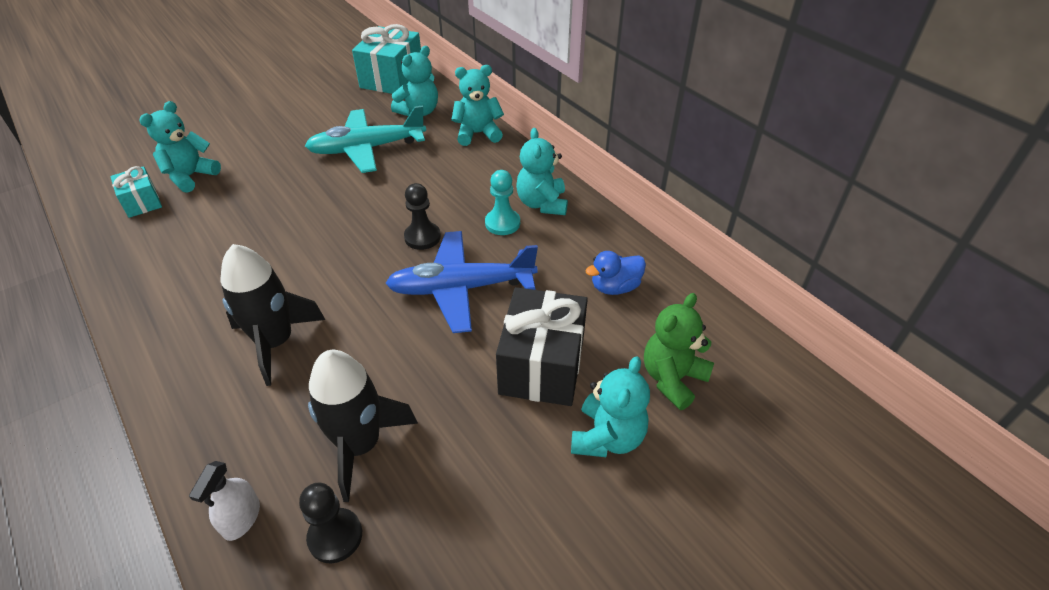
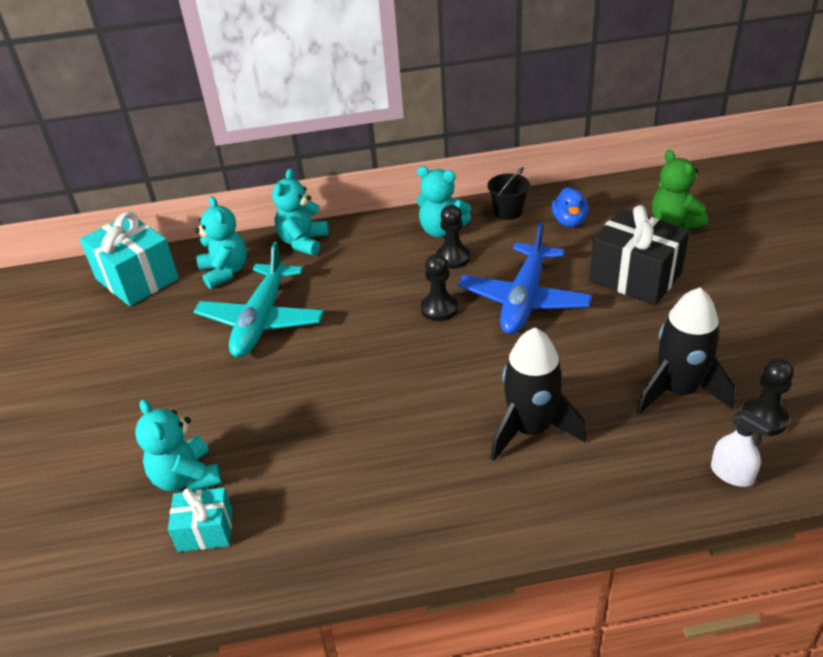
camera: 60 degrees left, 5 degrees down
turquoise pawn [485,170,520,235] -> black pawn [436,205,470,269]
turquoise teddy bear [571,356,650,457] -> none
none -> black bucket [488,167,530,220]

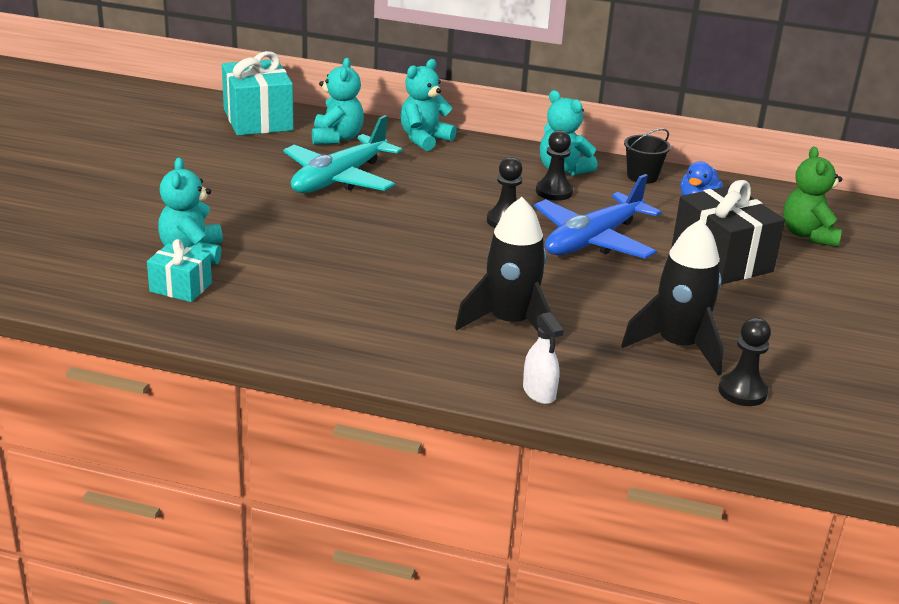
camera: 20 degrees right, 10 degrees down
white spray bottle [711,410,774,487] -> white spray bottle moved to [523,312,564,404]

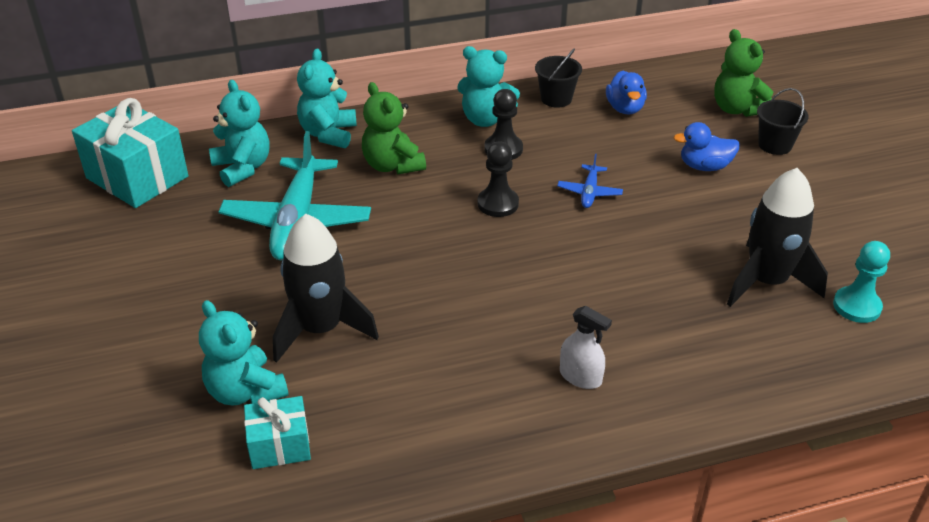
camera: 30 degrees left, 10 degrees up
black rocket [455,197,552,331] -> black rocket moved to [273,214,379,363]
white spray bottle [523,312,564,404] -> white spray bottle moved to [560,306,612,389]
blue plane [534,174,661,259] -> blue plane [557,154,623,208], size x0.45
black gift [672,180,785,285] -> blue duck [674,122,740,171]
black pawn [718,318,771,406] -> turquoise pawn [833,241,890,323]
none -> green teddy bear [362,82,426,174]
none -> black bucket [757,88,809,155]

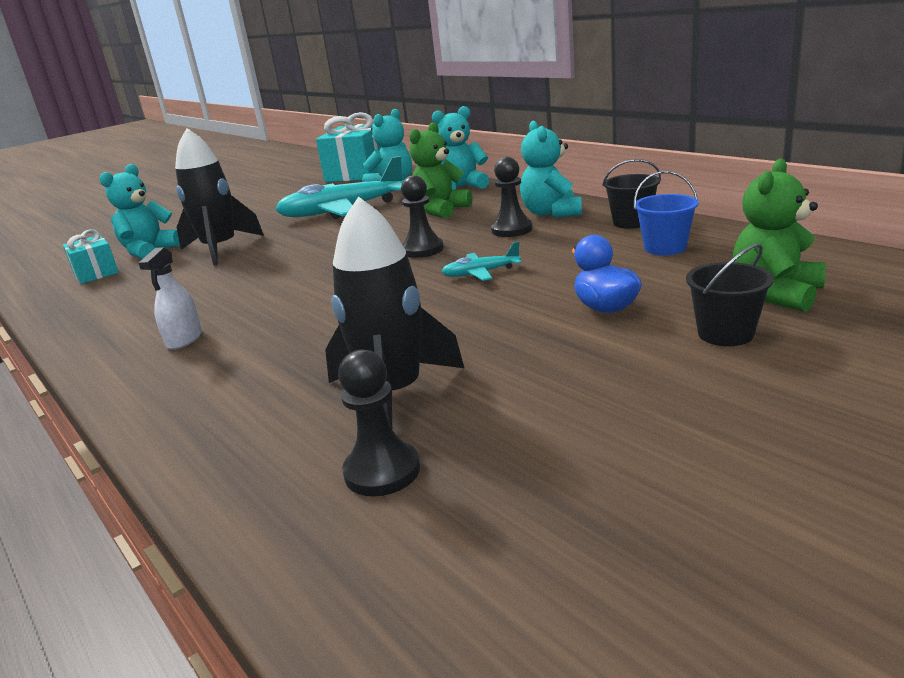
camera: 70 degrees right, 15 degrees down
blue plane [557,154,623,208] -> turquoise plane [442,241,521,281]
blue duck [606,71,647,115] -> blue bucket [634,171,698,255]
turquoise pawn [833,241,890,323] -> black pawn [338,349,420,496]

